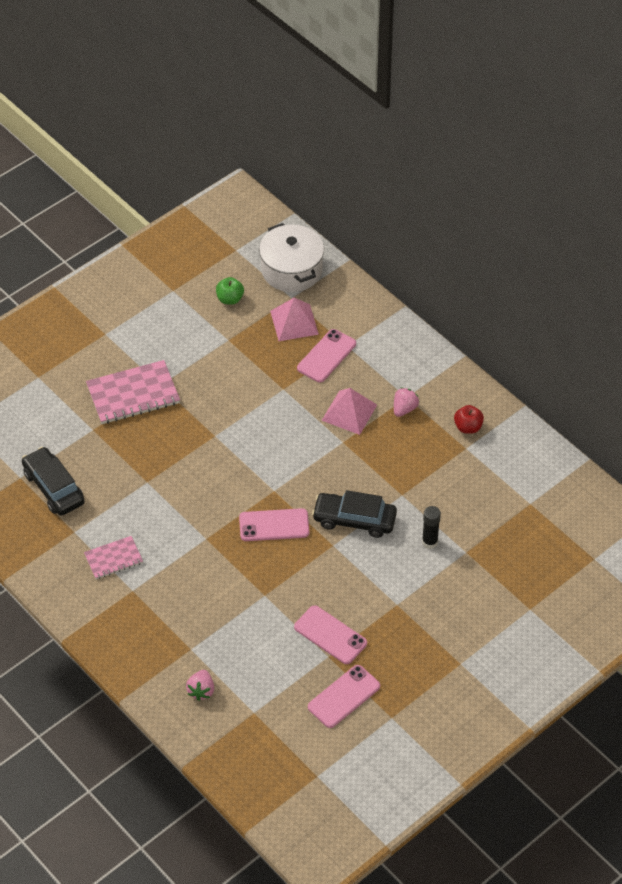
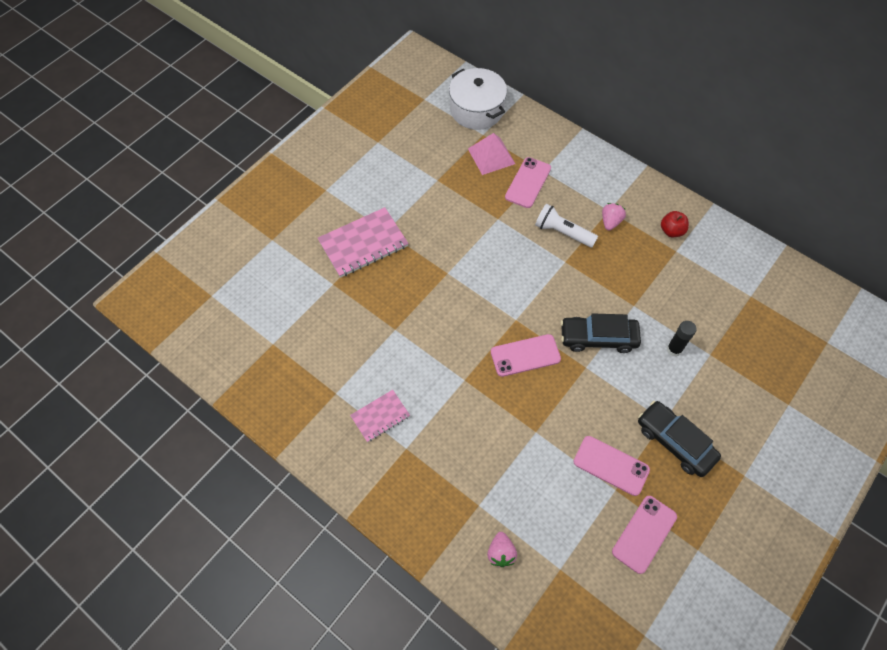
camera: 10 degrees left, 10 degrees up
black car [22,447,85,516] -> black car moved to [638,401,721,477]
green apple [216,277,244,305] -> none
pink pyramid [321,388,377,435] -> white flashlight [535,204,598,247]

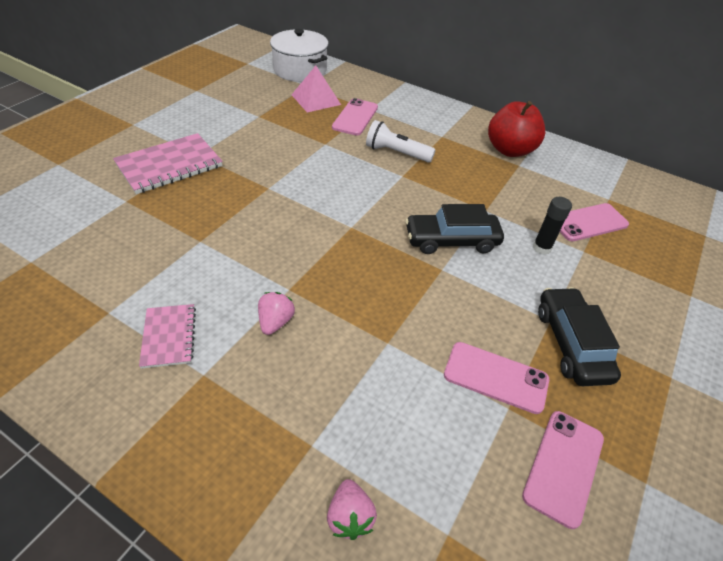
camera: 10 degrees left, 15 degrees down
pink notebook [350,390,410,442] -> pink notebook turned 60 degrees counterclockwise [139,304,196,369]
pink phone [491,334,561,377] -> pink phone moved to [560,203,629,241]
pink strawberry [602,203,626,231] -> pink strawberry moved to [258,292,295,335]
black car [638,401,721,477] -> black car turned 45 degrees clockwise [538,287,621,386]
red apple [661,211,689,237] -> red apple [488,101,545,157], size x1.88

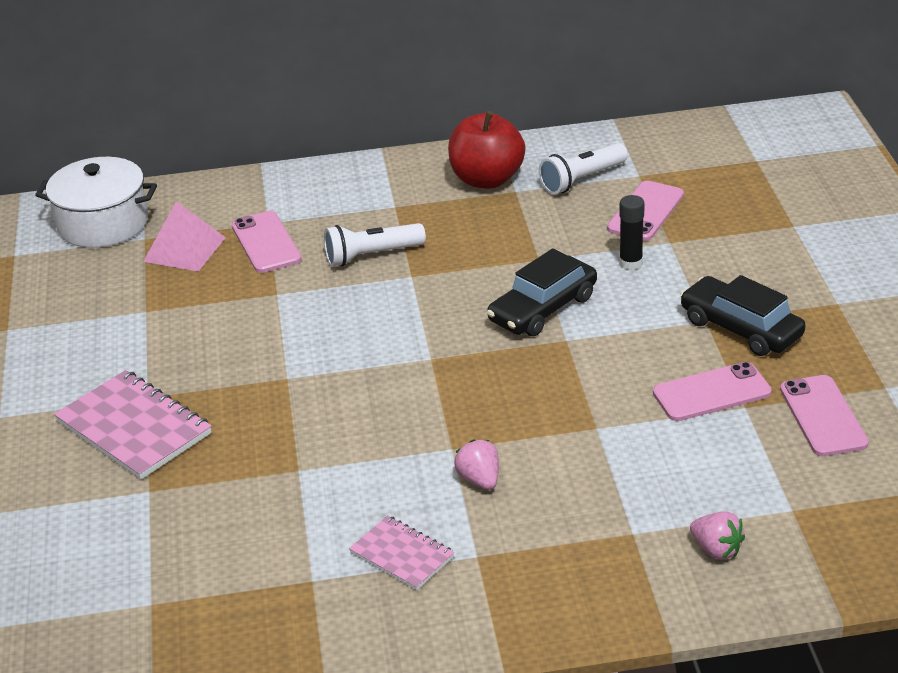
camera: 35 degrees left, 10 degrees down
pink notebook [113,133,223,194] -> pink notebook turned 60 degrees counterclockwise [54,370,212,479]
none -> white flashlight [539,143,628,194]

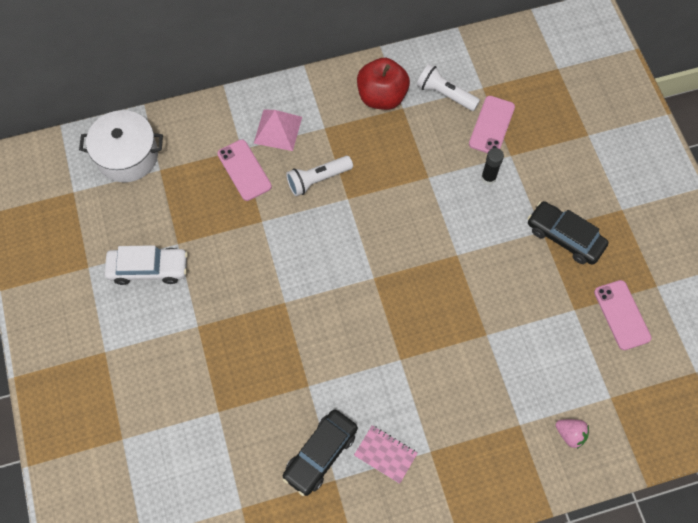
camera: 10 degrees left, 30 degrees up
pink notebook [54,370,212,479] -> none
pink pyramid [143,201,226,271] -> pink pyramid moved to [253,110,302,151]
pink strawberry [454,440,499,490] -> none
black car [487,248,597,336] -> black car moved to [282,410,358,496]
white flashlight [539,143,628,194] -> white flashlight turned 75 degrees clockwise [417,64,480,111]
pink phone [653,362,772,421] -> none
none -> white car [105,245,188,285]

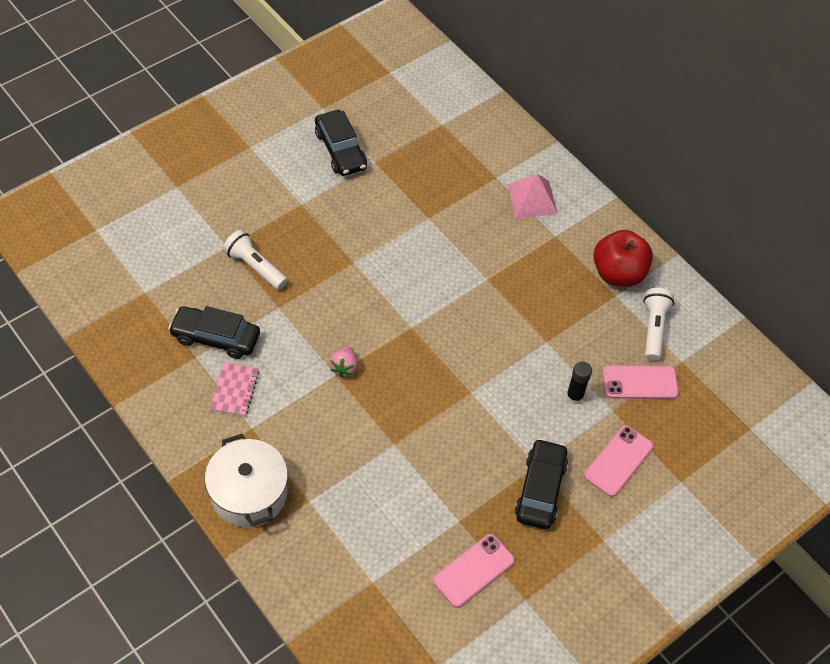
camera: 65 degrees right, 10 degrees down
white pot [79,110,163,183] -> white pot moved to [205,434,288,527]
white car [105,245,188,285] -> black car [315,110,367,176]
pink phone [217,139,272,201] -> pink phone moved to [584,425,654,497]
white flashlight [286,156,353,196] -> white flashlight moved to [223,230,288,290]
pink strawberry [555,419,589,449] -> pink strawberry moved to [329,346,358,377]

